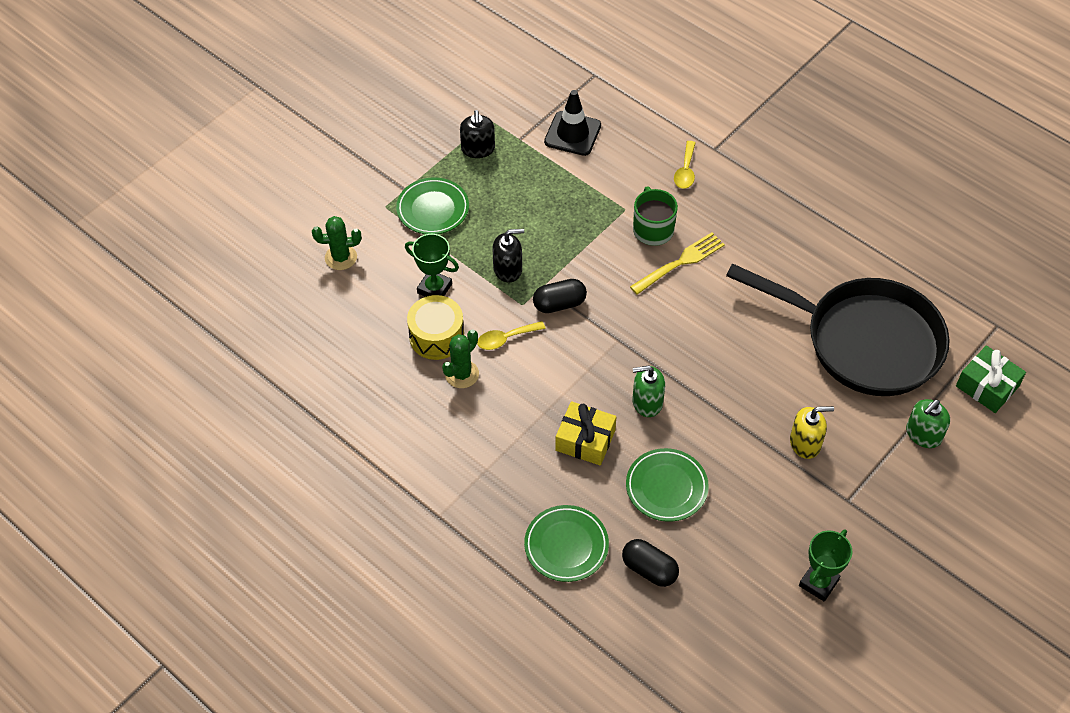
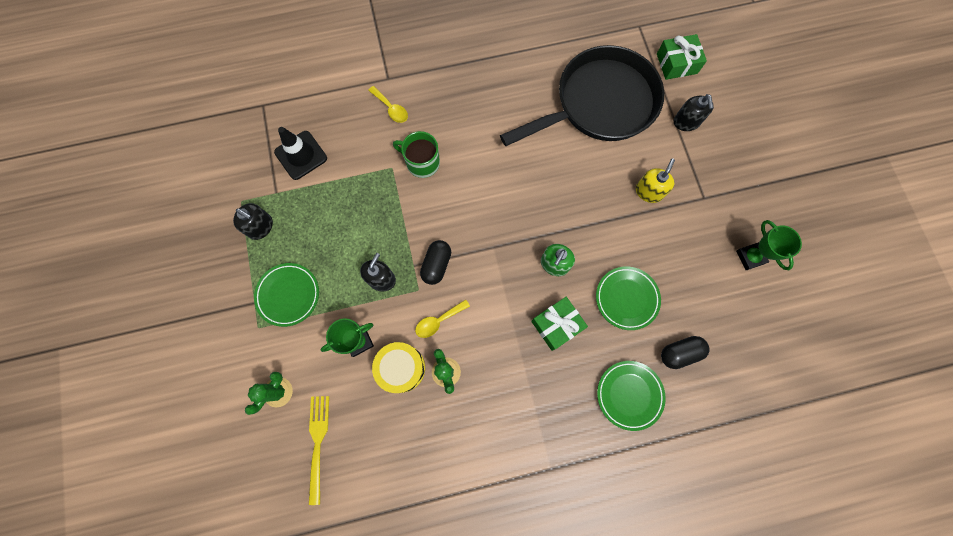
camera: 55 degrees left, 20 degrees up
yellow spoon [477,321,546,350] -> yellow spoon turned 45 degrees clockwise [415,299,470,338]
yellow gift [555,401,617,466] -> green gift [531,297,588,351]
yellow fork [630,232,725,295] -> yellow fork moved to [309,396,329,505]
green soap dispenser [906,399,950,448] -> black soap dispenser [674,94,714,131]

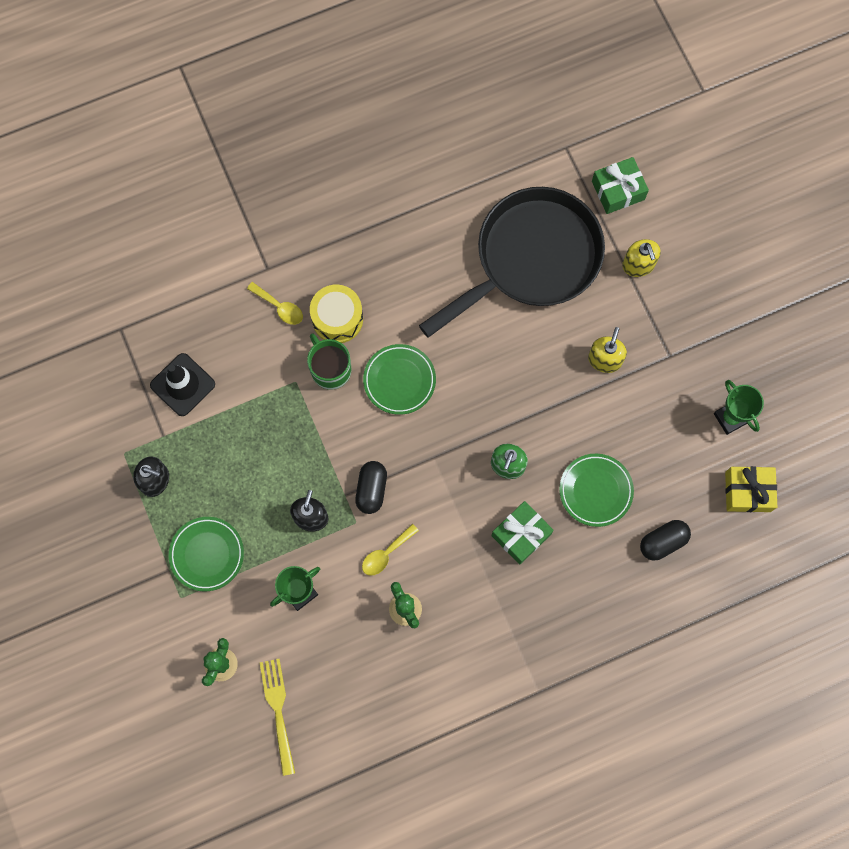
camera: 10 degrees left, 0 degrees up
yellow drum [372,342,425,393] -> yellow drum moved to [310,285,363,343]
green mug [393,131,440,178] -> green mug turned 45 degrees clockwise [307,333,351,390]
green plate [597,361,666,431] -> green plate moved to [363,344,436,415]
black soap dispenser [674,94,714,131] -> yellow soap dispenser [622,239,661,277]
none -> yellow gift [725,466,777,512]

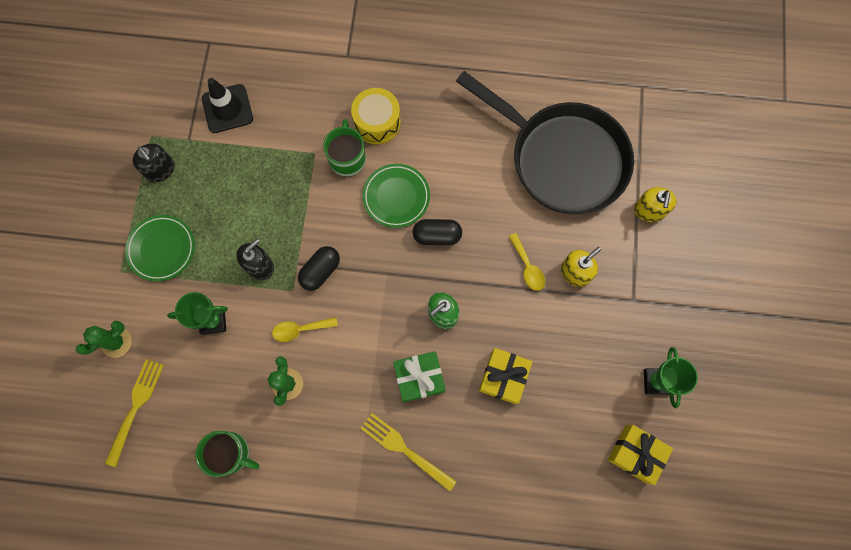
camera: 30 degrees right, 0 degrees up
yellow spoon [247,282,303,325] -> yellow spoon moved to [509,233,545,291]
black pan [419,187,605,338] -> black pan turned 45 degrees clockwise [456,71,634,214]
green plate [559,454,634,527] -> yellow gift [479,348,532,404]
green gift [592,157,649,214] -> none
black capsule [640,520,691,560] -> black capsule moved to [413,219,462,245]
none -> green mug [195,431,259,477]
none -> yellow fork [360,413,457,491]

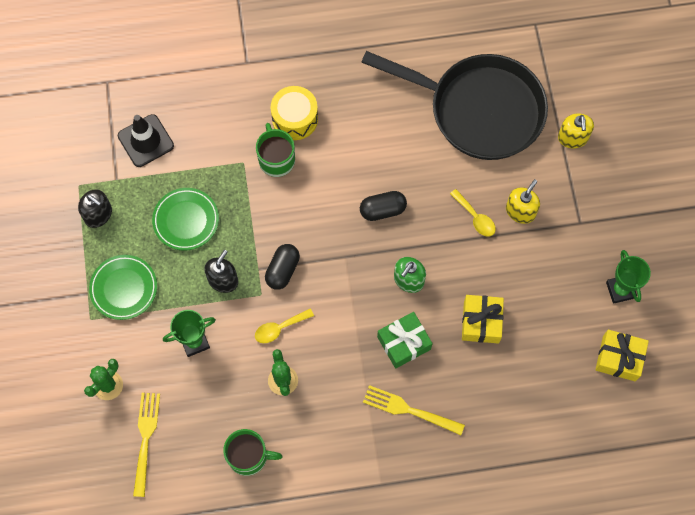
camera: 15 degrees left, 5 degrees down
green plate [362,164,430,228] -> green plate moved to [152,188,219,251]

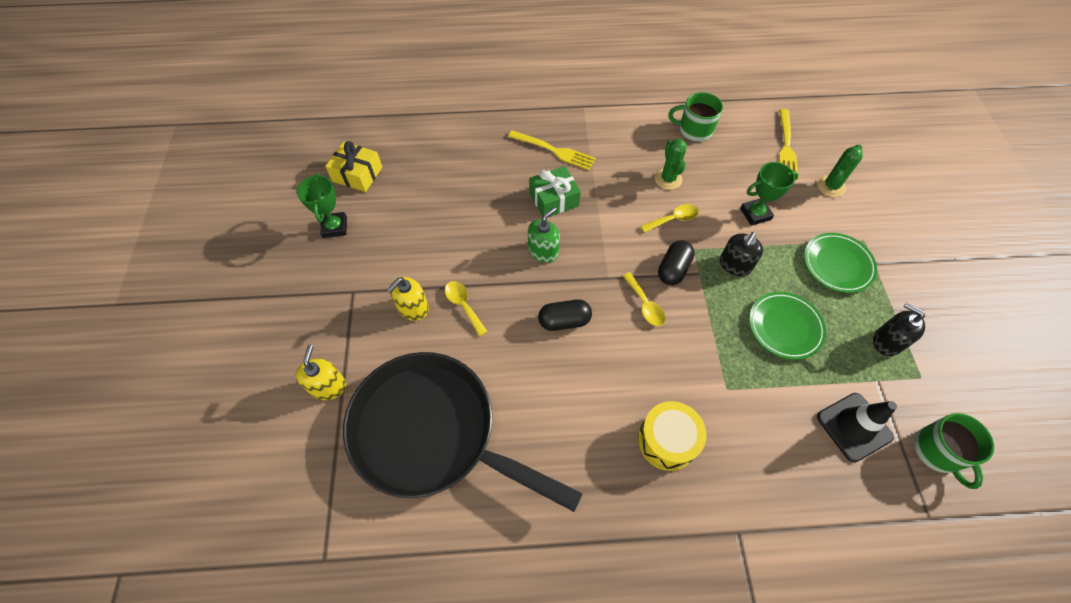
camera: 175 degrees left, 10 degrees down
green mug [256,123,295,177] -> green mug moved to [914,413,994,489]
yellow gift [462,295,504,343] -> none
none -> yellow spoon [623,272,666,326]

